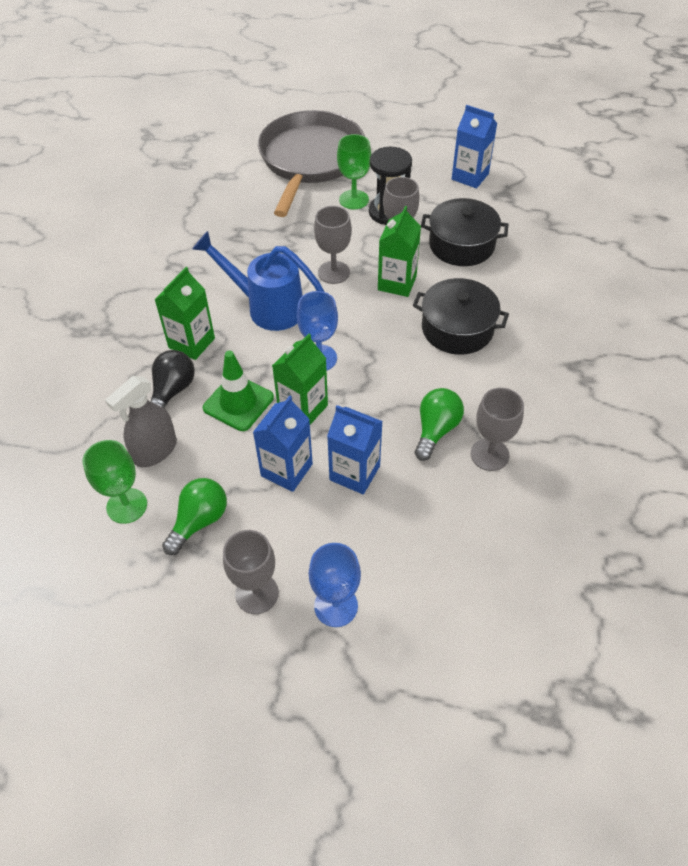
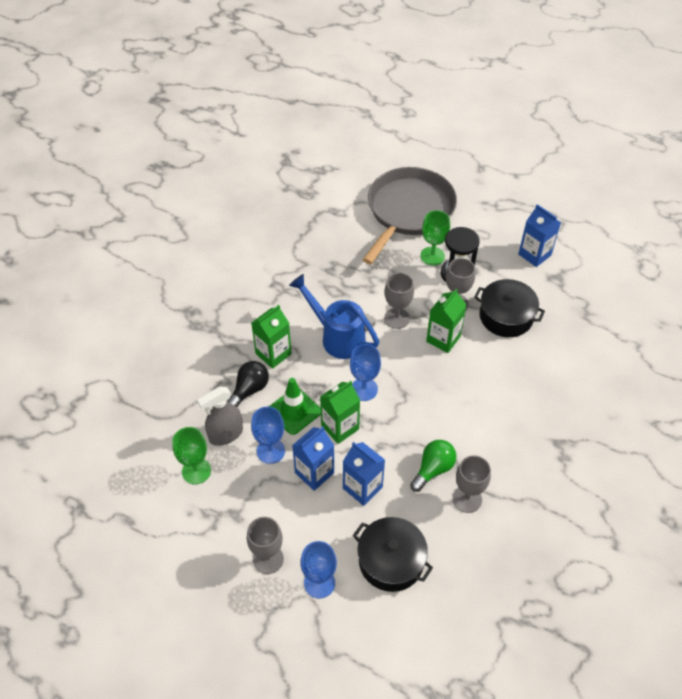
camera: 15 degrees right, 0 degrees up
green light bulb [162,478,227,555] -> none
black pot [413,278,509,355] -> black pot moved to [353,517,433,592]
none -> blue goblet [251,407,285,464]

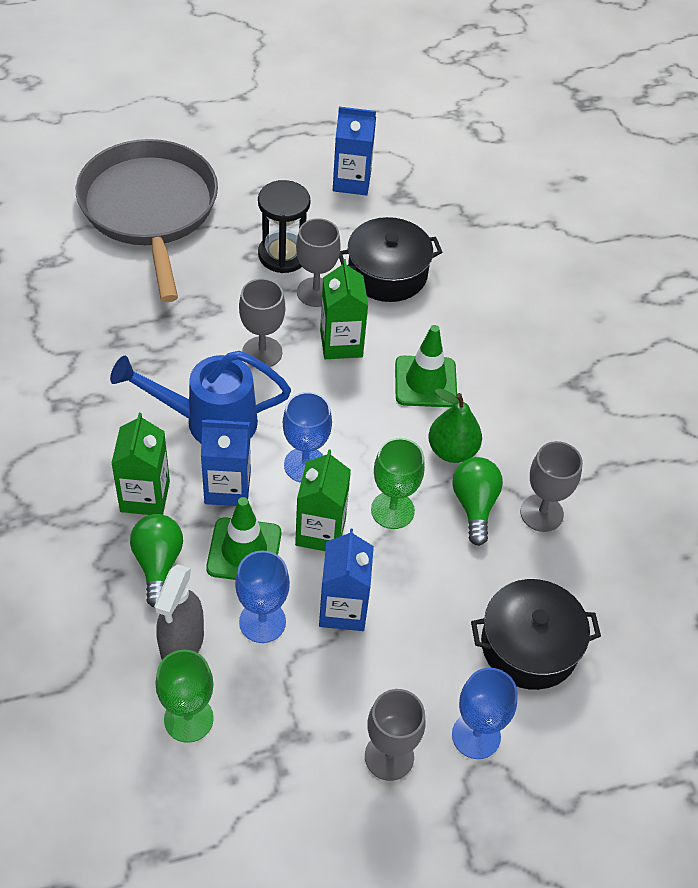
camera: 45 degrees left, 0 degrees up
black light bulb [227,361,269,407] -> green light bulb [130,514,183,608]
blue carton [343,442,385,506] -> blue carton moved to [201,419,251,506]
green goblet [421,210,450,265] -> green goblet moved to [371,438,425,529]
none -> green traffic cone [395,325,457,407]
none -> green pear [428,388,482,463]

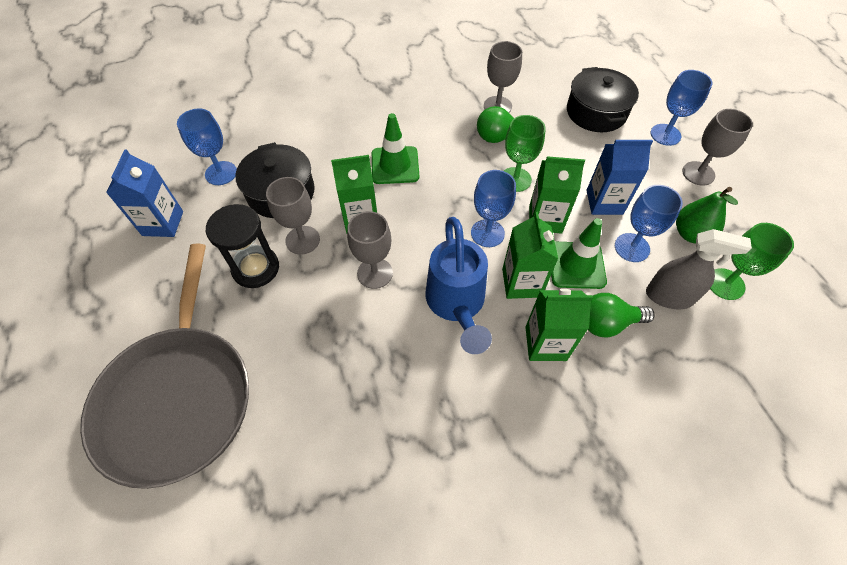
camera: 90 degrees left, 5 degrees up
grey pan [76,139,218,302] -> grey pan turned 75 degrees counterclockwise [80,244,249,489]
blue carton [201,419,251,506] -> green carton [502,212,558,299]
green pear [428,388,482,463] -> green pear moved to [676,187,738,243]
none -> blue goblet [177,109,237,185]

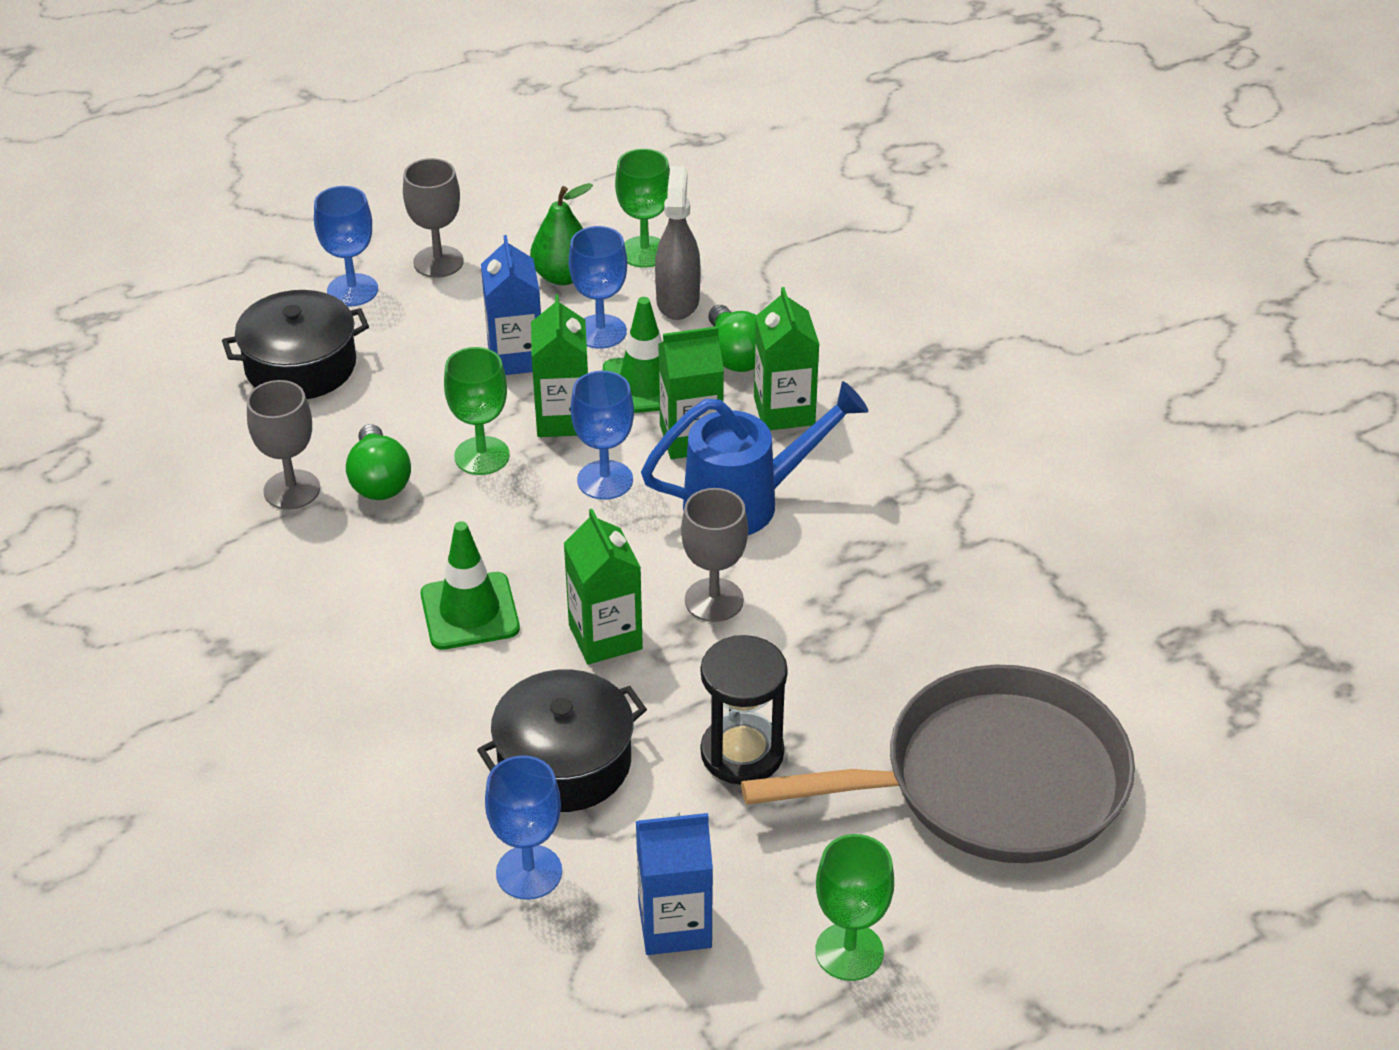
camera: 100 degrees left, 15 degrees down
grey goblet [266,177,320,255] -> none
none -> green goblet [815,834,894,981]

